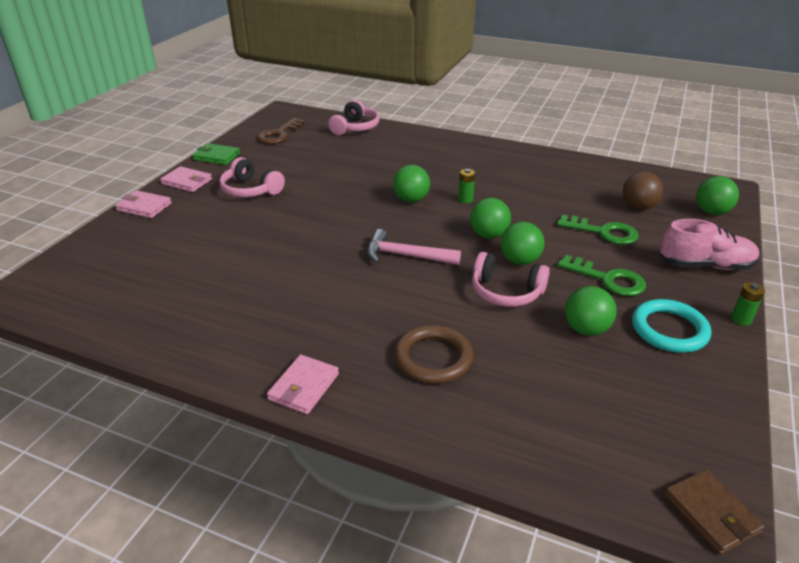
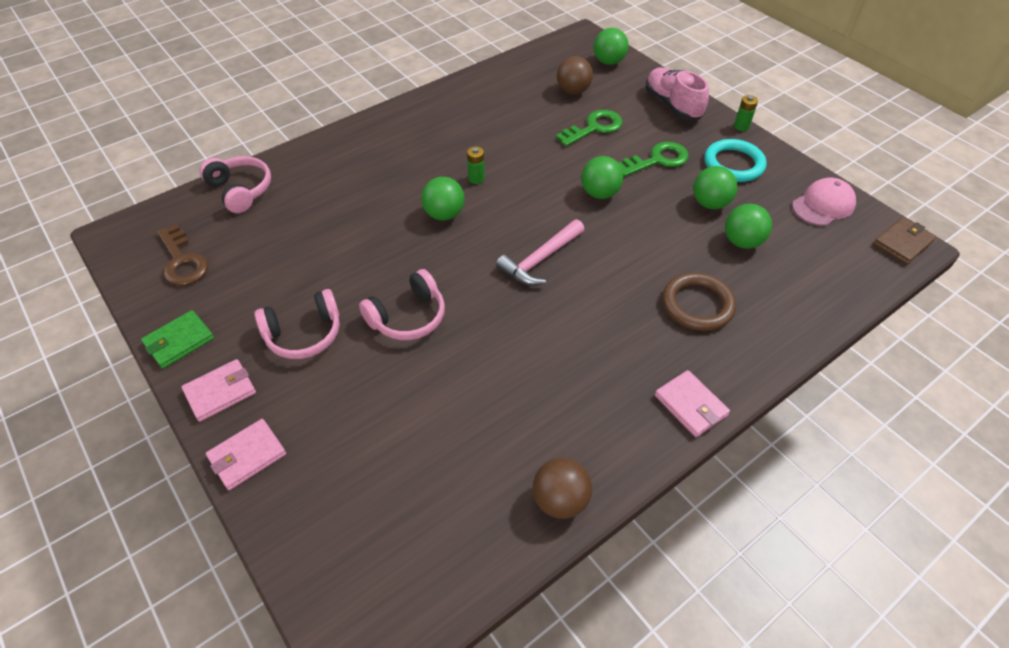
camera: 60 degrees left, 15 degrees up
green ball [470,198,511,239] -> green ball moved to [725,204,772,249]
pink headphones [472,252,550,307] -> pink headphones moved to [359,269,445,340]
pink shoe [660,219,759,270] -> pink shoe turned 60 degrees counterclockwise [646,67,709,120]
brown wallet [664,469,765,555] -> brown wallet turned 45 degrees counterclockwise [873,217,936,265]
none -> brown ball [533,458,592,519]
none -> pink cap [792,178,856,226]

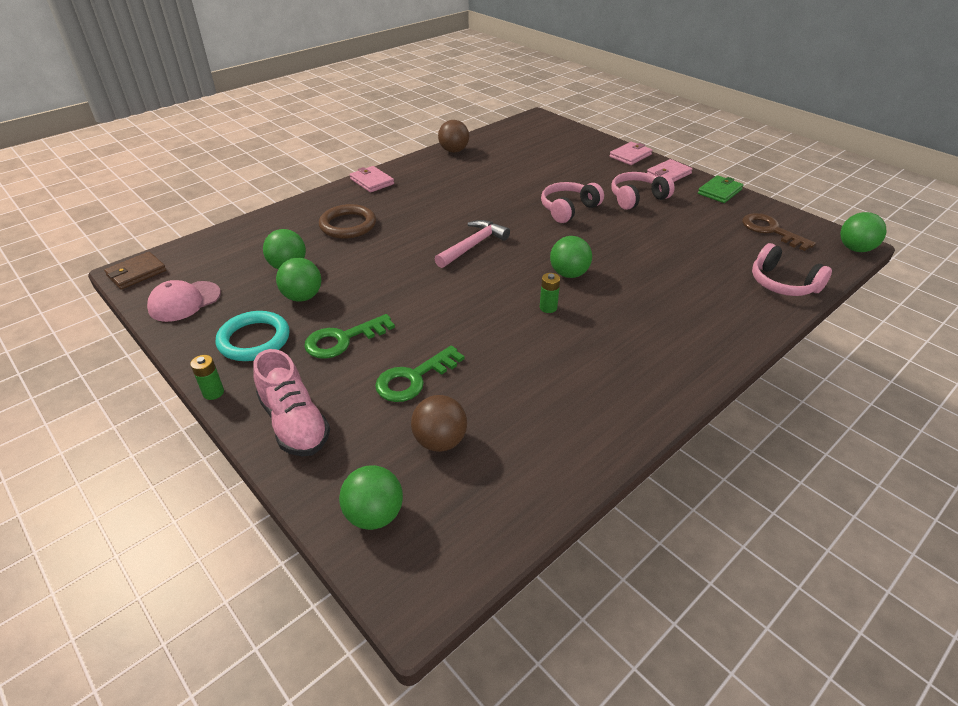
camera: 175 degrees right, 10 degrees down
green ball [581,156,624,199] -> green ball moved to [840,212,887,252]

